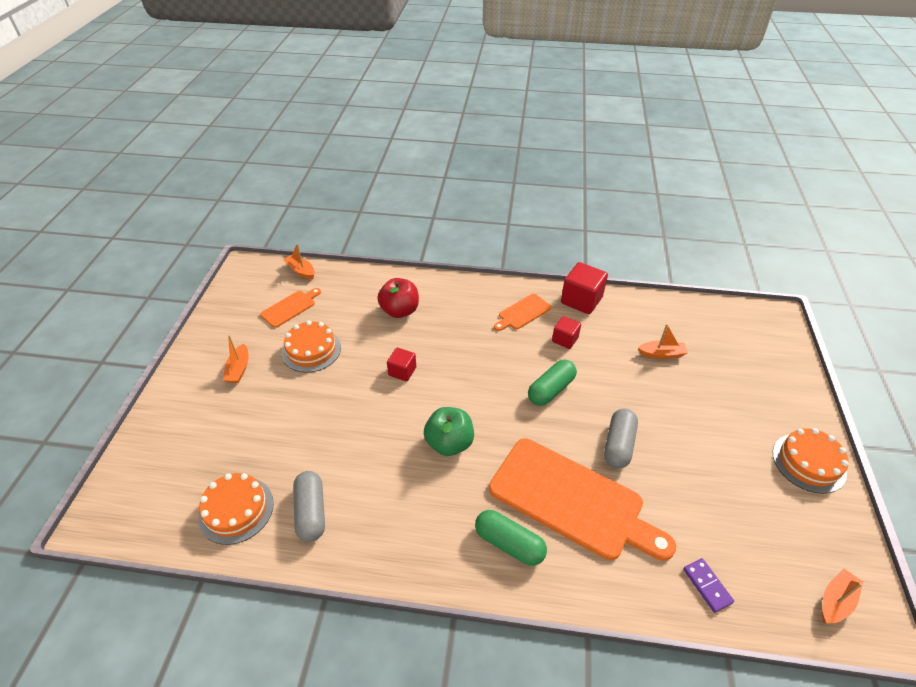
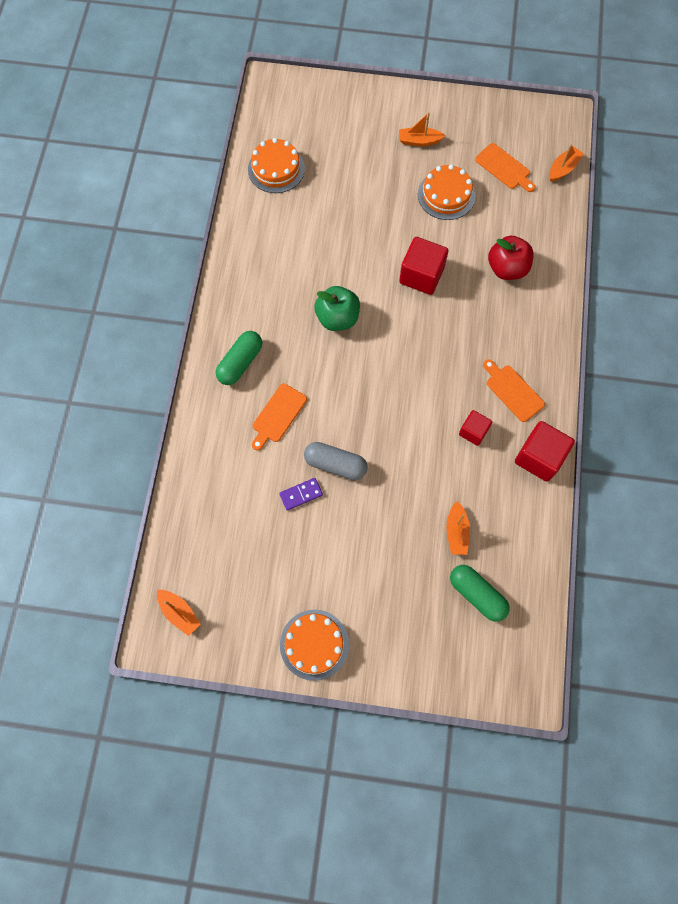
camera: 90 degrees right, 25 degrees up
grey capsule [293,471,325,542] -> none
red cube [387,348,416,381] -> red cube [399,237,448,295], size x1.68
orange cutting board [489,438,676,561] -> orange cutting board [252,383,307,451], size x0.46
green capsule [528,360,577,406] -> green capsule moved to [450,565,510,622]
purple domino [683,558,734,613] -> purple domino moved to [279,478,323,511]

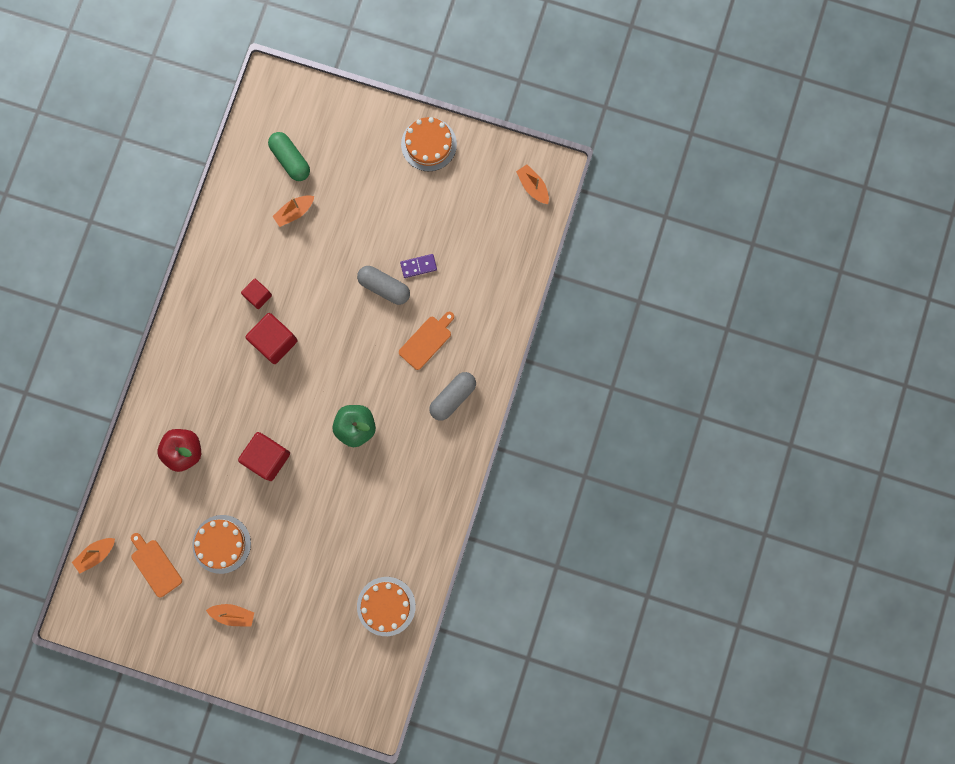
camera: 170 degrees left, 10 degrees up
green capsule [216,331,262,385] -> grey capsule [429,372,476,421]
orange boat [446,501,470,555] -> orange boat turned 135 degrees counterclockwise [272,195,314,227]
orange cutting board [483,359,545,422] -> none
red cube [515,421,575,482] -> red cube moved to [246,313,298,364]

